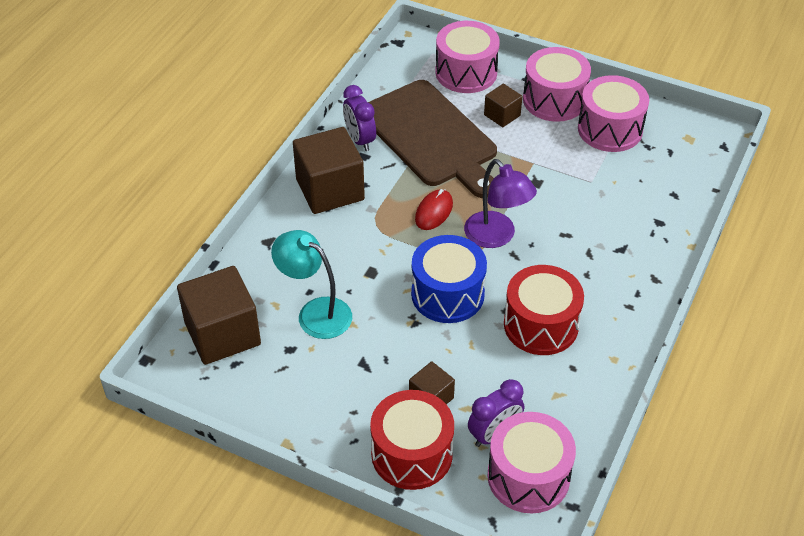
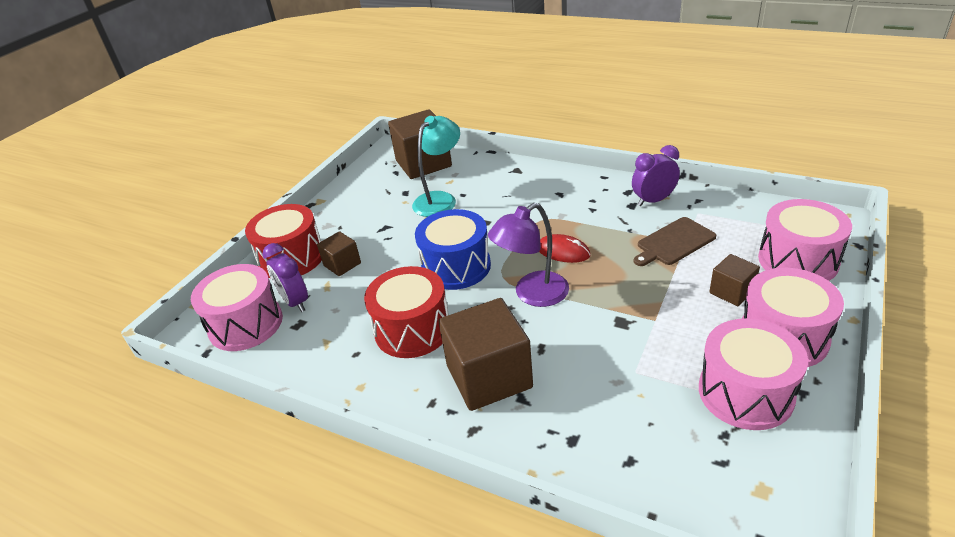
camera: 95 degrees right, 10 degrees down
brown cube [293,127,365,214] -> brown cube moved to [439,298,533,411]
brown cutting board [368,80,497,198] -> brown cutting board [634,217,716,266], size x0.49

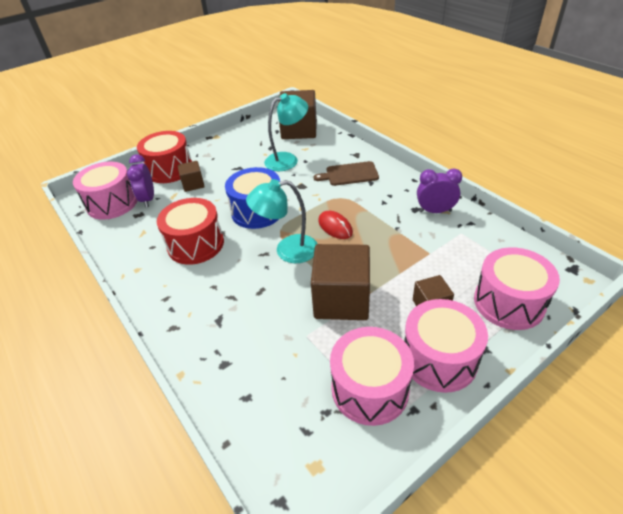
camera: 25 degrees right, 5 degrees up
brown cube [439,298,533,411] -> brown cube moved to [311,244,370,320]
purple lamp [488,203,569,307] -> turquoise lamp [246,179,318,263]
brown cutting board [634,217,716,266] -> brown cutting board moved to [314,161,379,186]

